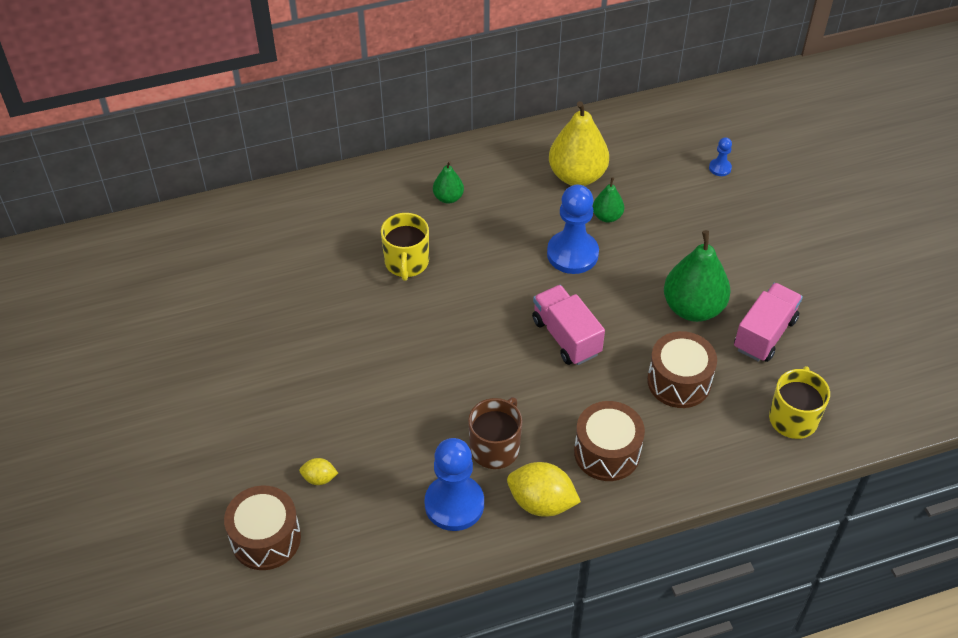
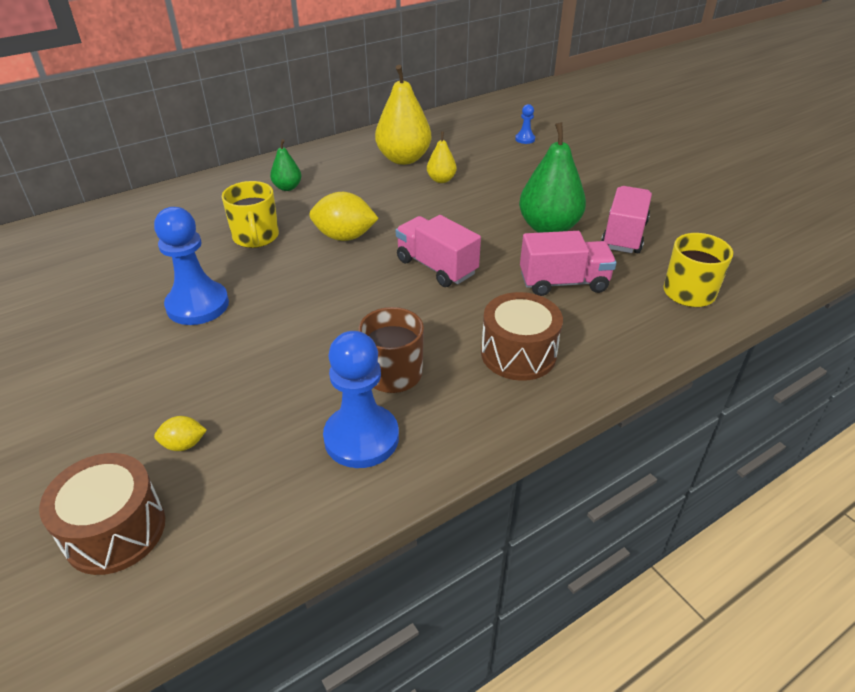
camera: 15 degrees left, 10 degrees down
yellow lemon [507,462,581,517] -> yellow lemon moved to [309,192,379,241]
blue pawn [547,185,599,274] -> blue pawn moved to [154,207,229,325]
green pear [593,177,624,223] -> yellow pear [427,132,457,183]
brown drum [647,331,717,408] -> pink truck [520,231,617,296]

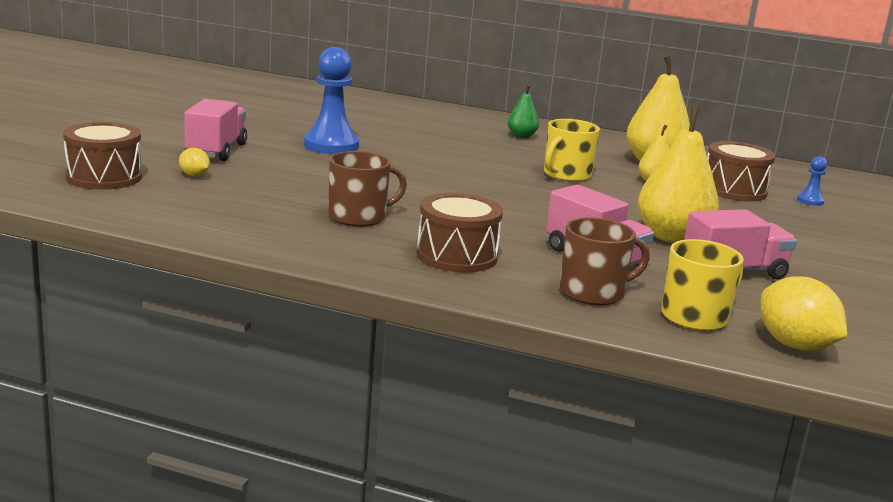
camera: 50 degrees right, 20 degrees down
yellow mug [222,181,279,248] -> yellow mug moved to [544,119,600,182]
yellow lemon [309,192,379,241] -> yellow lemon moved to [760,276,847,351]
blue pawn [323,331,399,468] -> none
pink truck [396,215,481,287] -> pink truck moved to [184,99,247,161]
green pear [519,122,586,233] -> yellow pear [638,106,719,243]
none -> brown mug [560,217,650,305]
none -> brown drum [707,141,776,202]

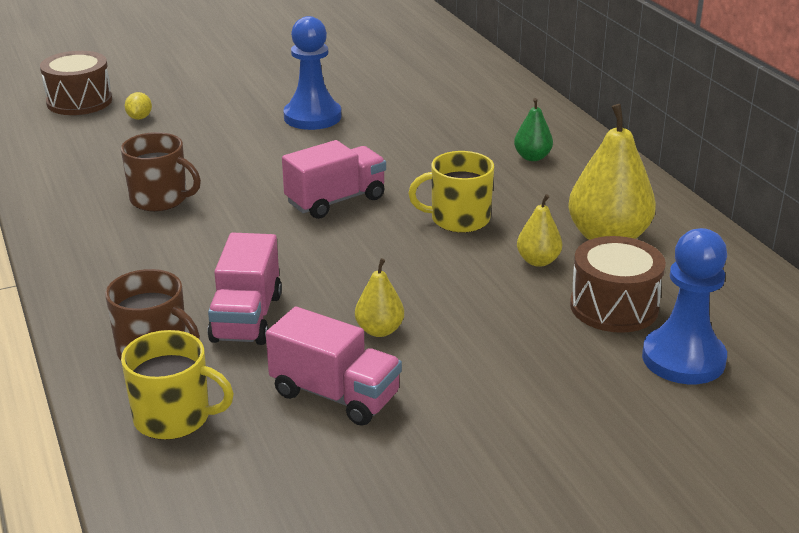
camera: 50 degrees right, 10 degrees up
pink truck [184,99,247,161] -> pink truck moved to [282,140,386,219]
brown drum [416,193,503,273] -> none
yellow pear [638,106,719,243] -> yellow pear [355,258,404,337], size x0.51
yellow lemon [760,276,847,351] -> none
blue pawn [797,156,827,206] -> blue pawn [642,228,727,384], size x2.20

